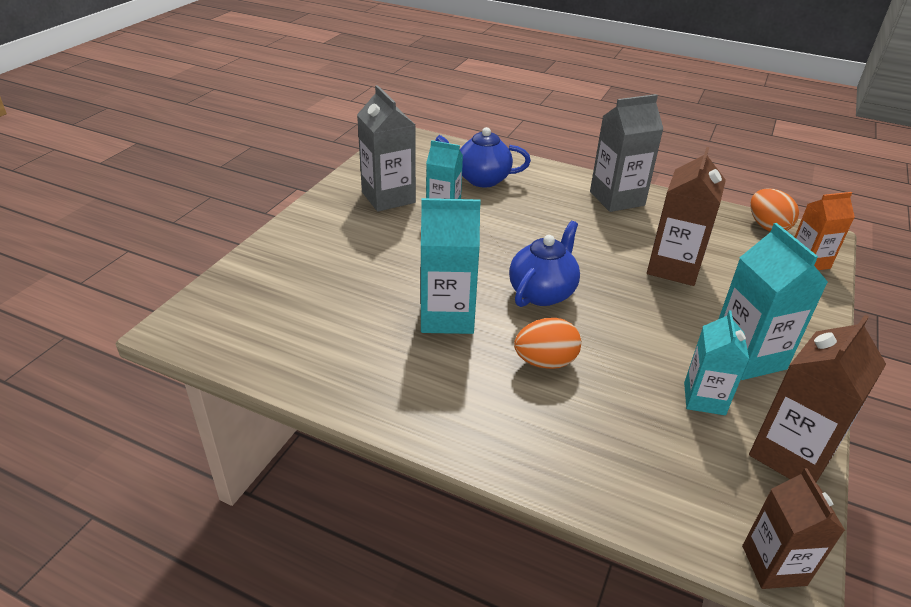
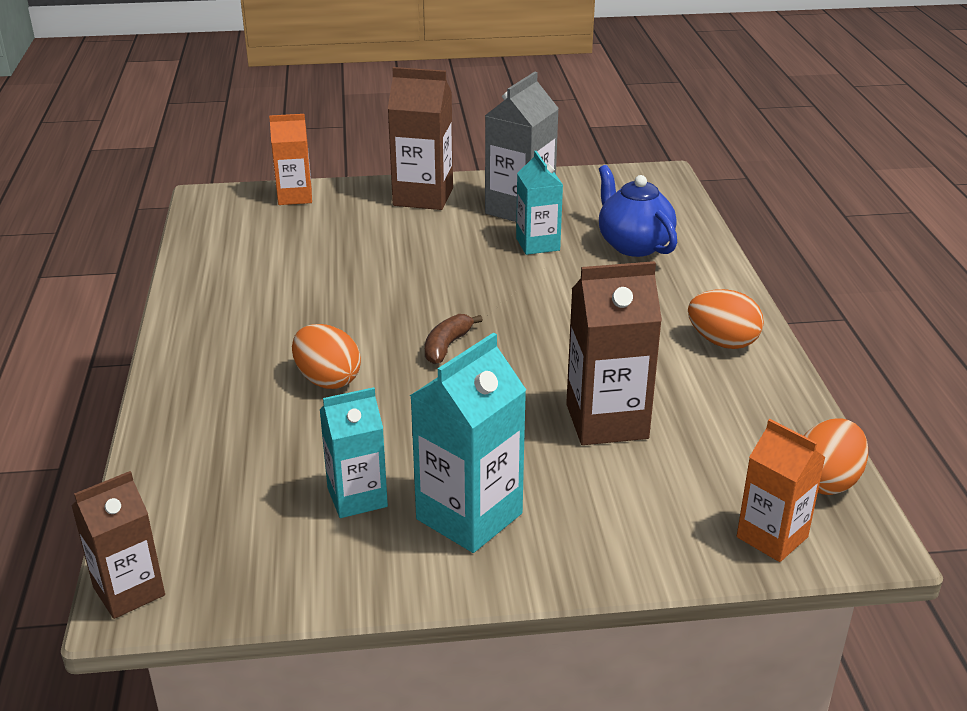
camera: 60 degrees right, 5 degrees down
turquoise carton [420,198,481,334] -> none
blue teapot [509,221,580,307] -> brown banana [425,314,483,364]
grey carton [590,94,663,212] -> orange egg [688,289,764,349]
brown carton [749,315,886,482] -> brown carton moved to [388,67,453,210]
none -> orange carton [269,114,312,205]

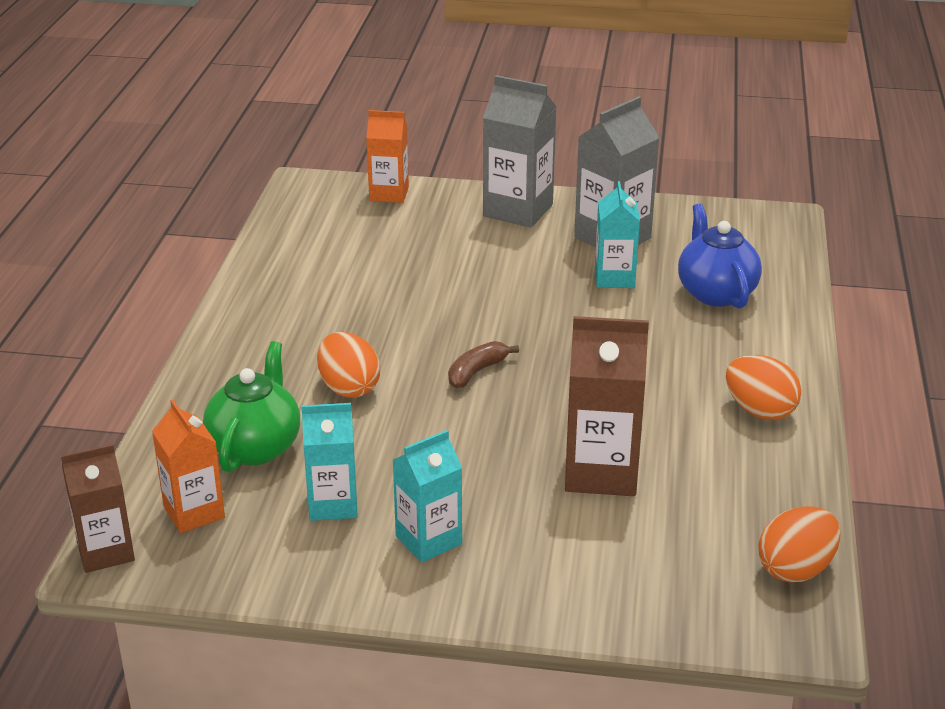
camera: 15 degrees right, 0 degrees up
brown carton [388,67,453,210] -> grey carton [483,75,557,227]
turquoise carton [410,333,526,553] -> turquoise carton [393,430,462,562], size x0.66
orange carton [737,419,826,562] -> orange carton moved to [152,400,225,533]
none -> green teapot [203,341,300,473]

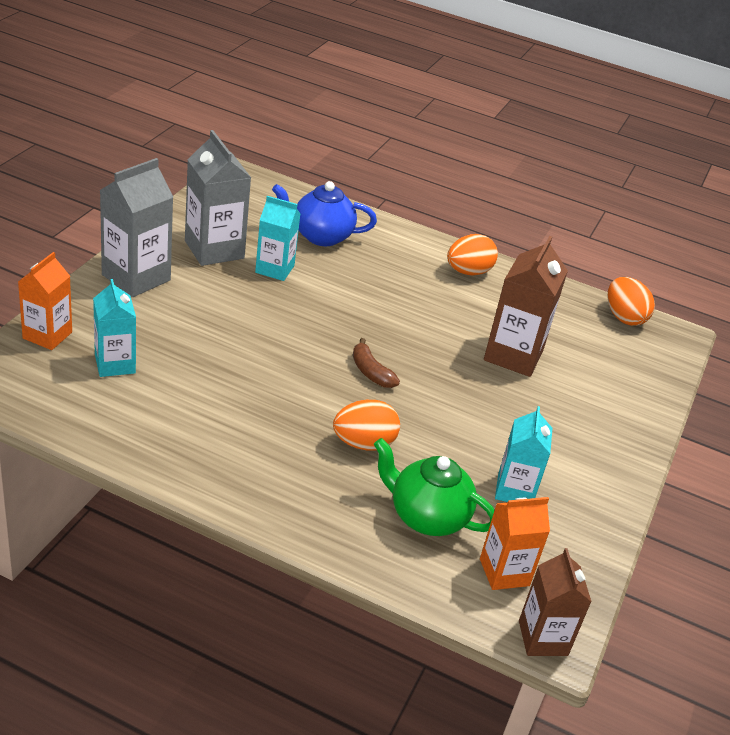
camera: 80 degrees left, 5 degrees up
turquoise carton [393,430,462,562] -> turquoise carton moved to [93,279,136,377]

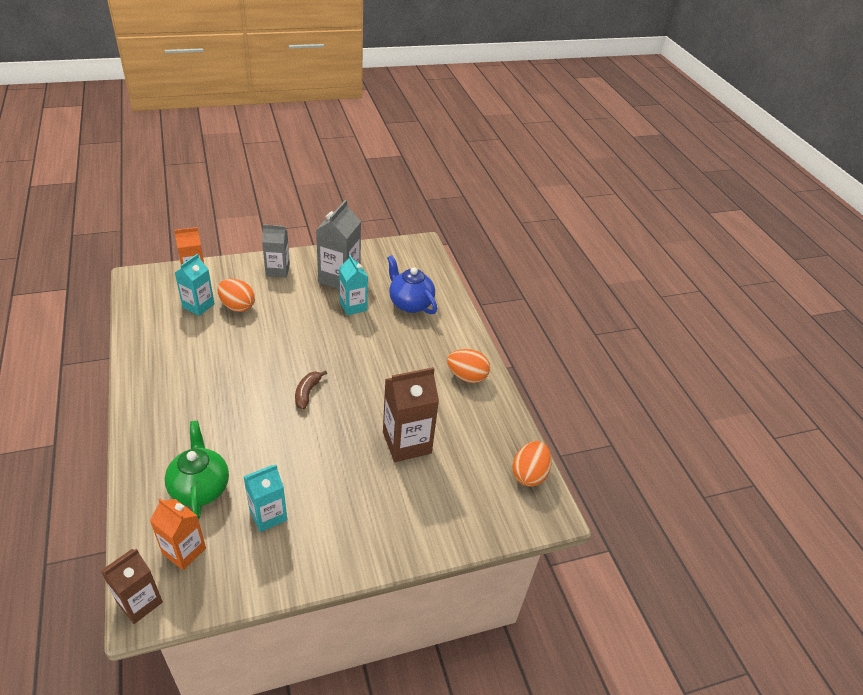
camera: 50 degrees right, 5 degrees up
grey carton [100,158,173,297] -> grey carton [262,224,290,277], size x0.66
orange egg [333,400,400,450] -> orange egg moved to [218,279,255,312]

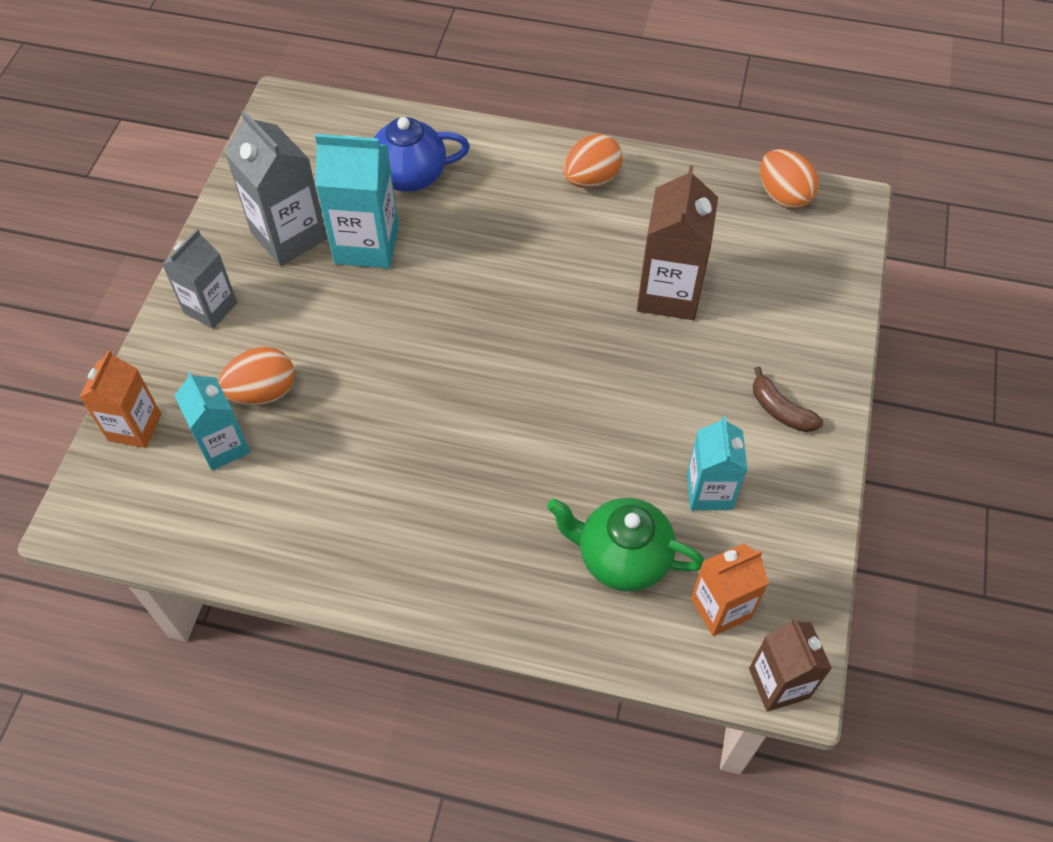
camera: 55 degrees left, 15 degrees up
brown banana [295,370,327,409] -> brown banana moved to [753,366,823,432]
turquoise carton [339,255,368,315] -> turquoise carton [315,134,399,269], size x1.52

